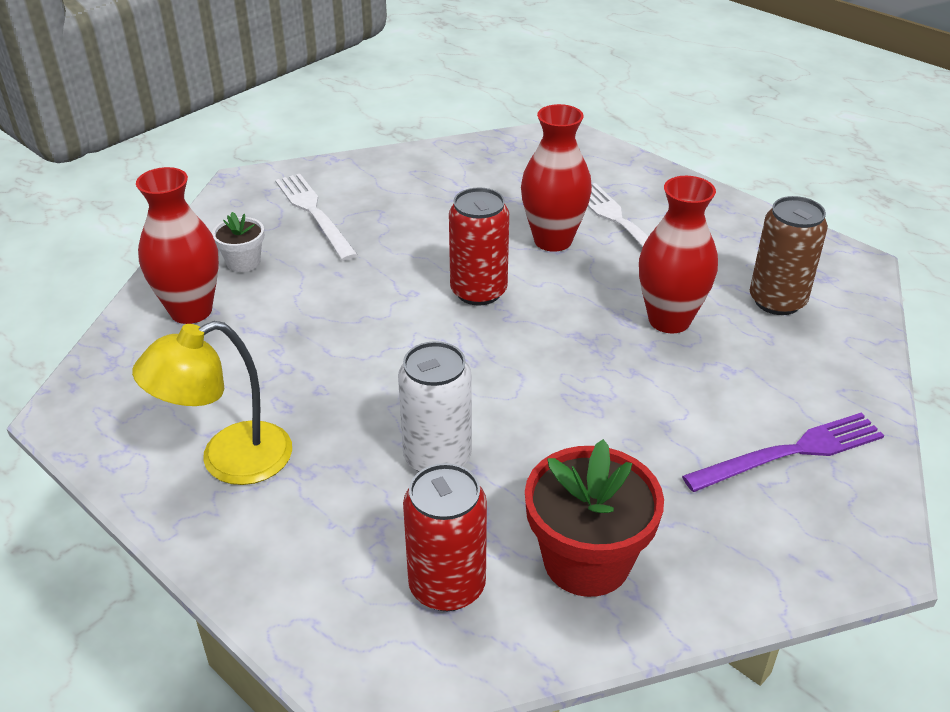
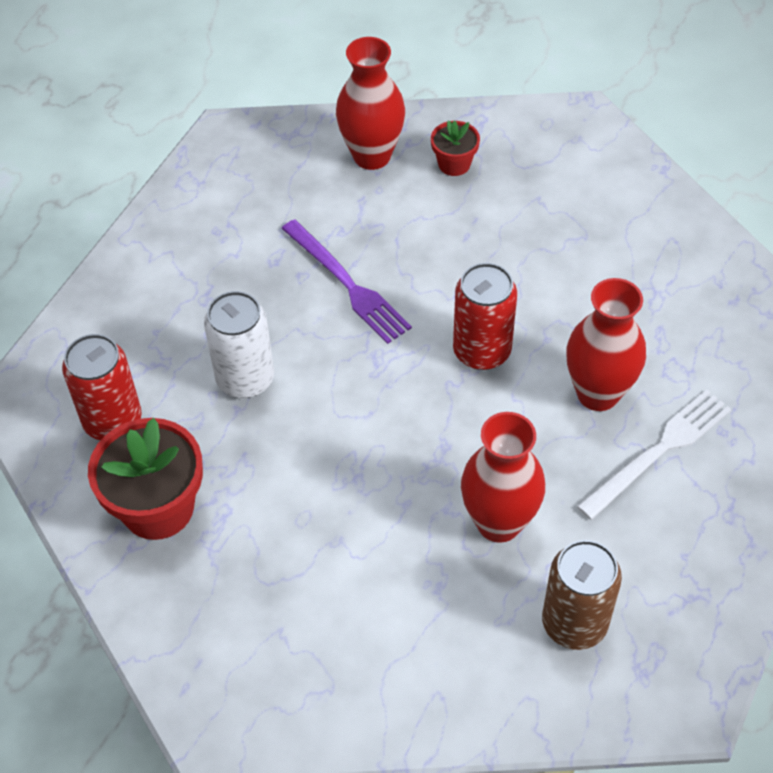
camera: 75 degrees right, 15 degrees up
yellow lamp [132,321,292,485] -> none
white flower pot [212,212,264,272] -> red flower pot [431,120,480,176]
white fork [275,174,358,261] -> none
purple fork [682,413,884,492] -> purple fork moved to [282,219,412,344]

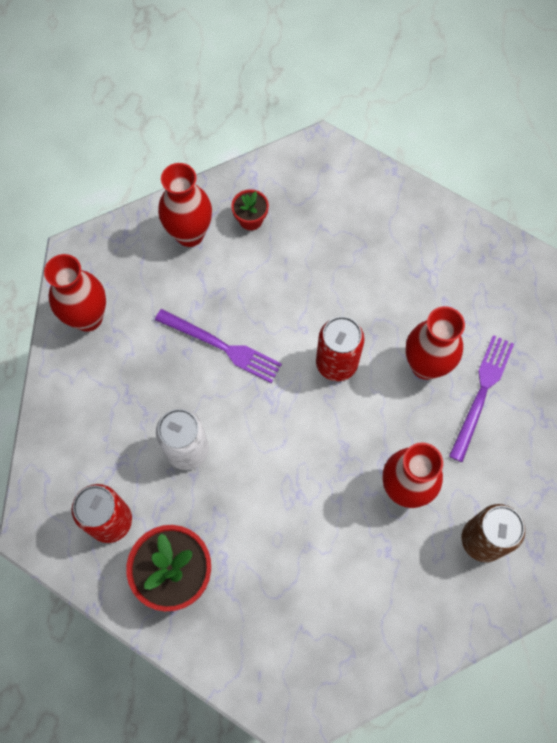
camera: 25 degrees left, 15 degrees up
white fork [577,390,731,520] -> purple fork [449,335,514,462]
none -> red vase [44,254,106,332]

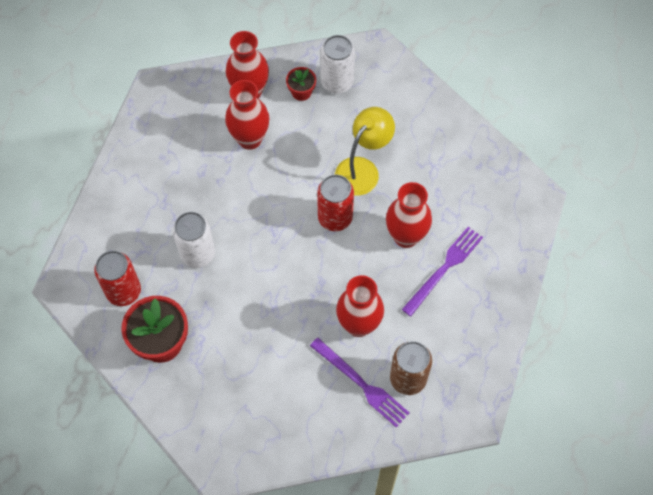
camera: 15 degrees right, 5 degrees down
red vase [44,254,106,332] -> red vase moved to [225,80,269,150]
purple fork [155,309,282,383] -> purple fork moved to [310,338,409,428]
none -> white can [321,35,355,94]
none -> yellow lamp [335,107,395,196]

